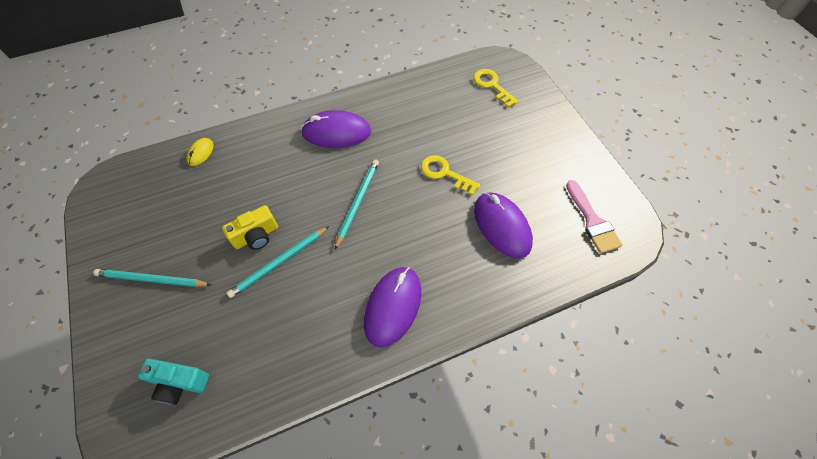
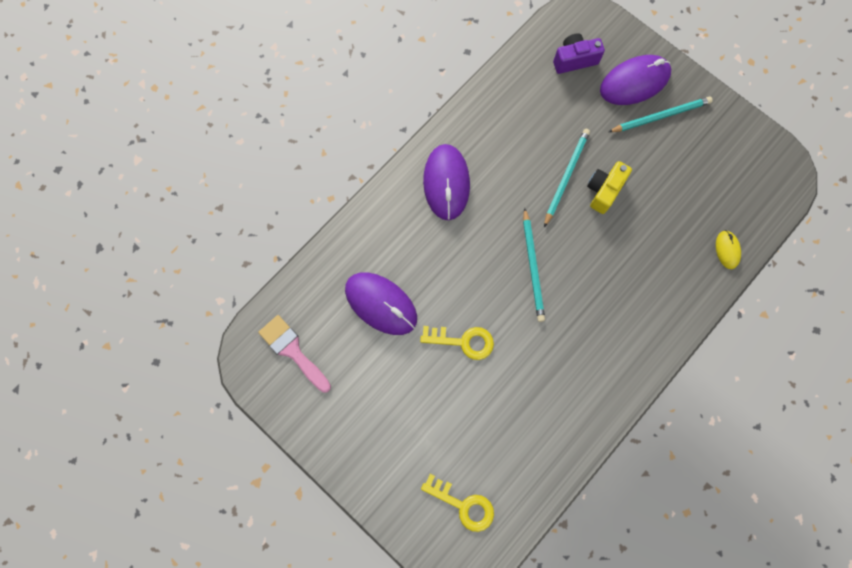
camera: 155 degrees right, 15 degrees up
turquoise camera [138,359,209,405] -> purple camera [553,33,605,74]
purple mouse [301,110,371,148] -> purple mouse moved to [600,55,671,105]

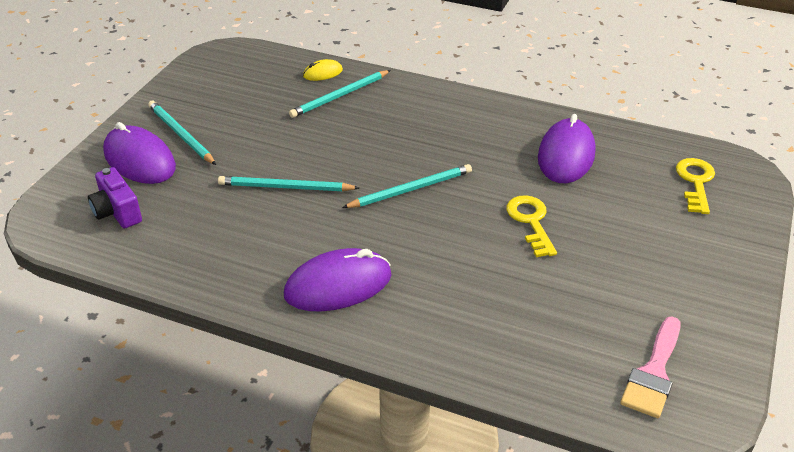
camera: 110 degrees left, 35 degrees down
purple mouse [345,272,417,335] -> purple mouse moved to [538,114,595,183]
yellow camera [587,161,632,214] -> none
none -> turquoise pencil [289,70,391,118]

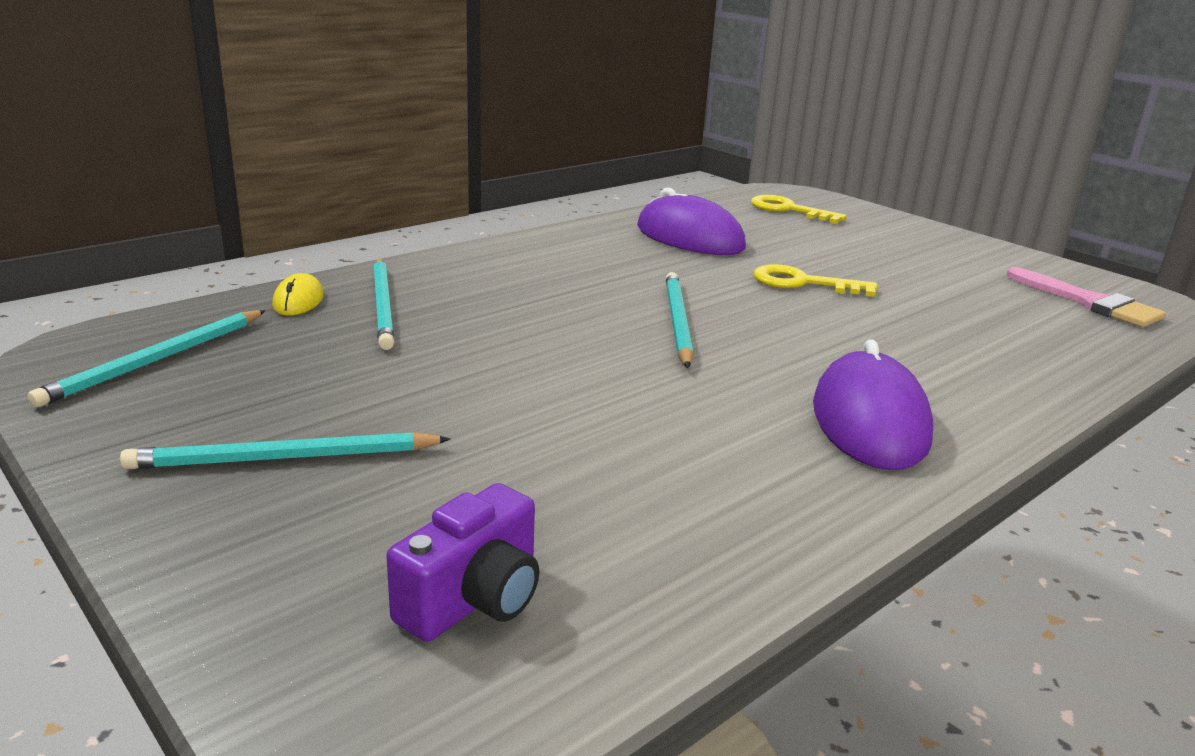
camera: 65 degrees left, 15 degrees down
purple camera [88,167,142,228] -> purple camera turned 45 degrees counterclockwise [386,483,539,642]
purple mouse [103,122,176,184] -> none
turquoise pencil [218,176,359,191] -> turquoise pencil moved to [27,310,266,408]

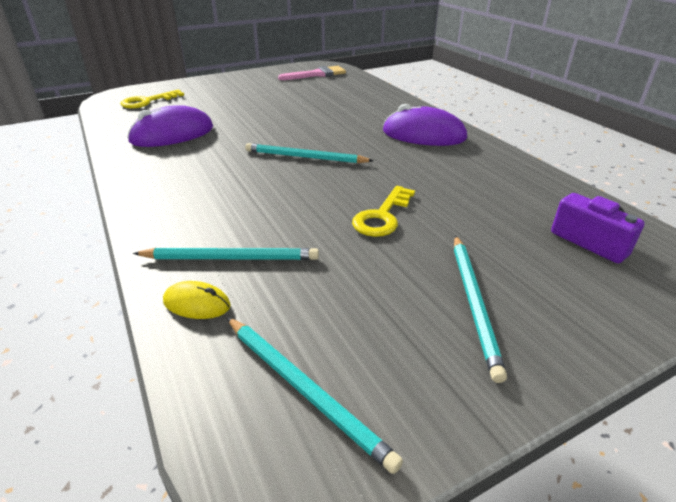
camera: 75 degrees left, 10 degrees up
yellow key [753,264,878,297] -> yellow key moved to [352,186,415,237]

